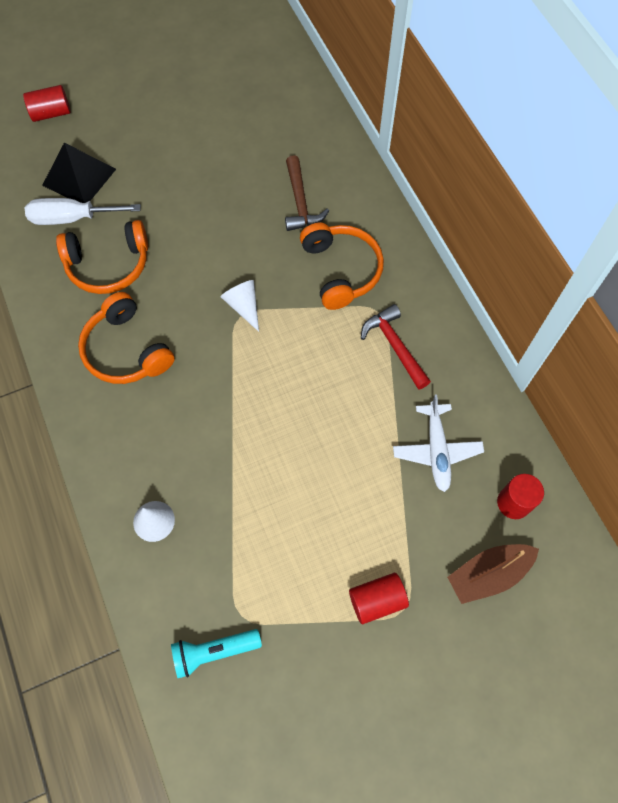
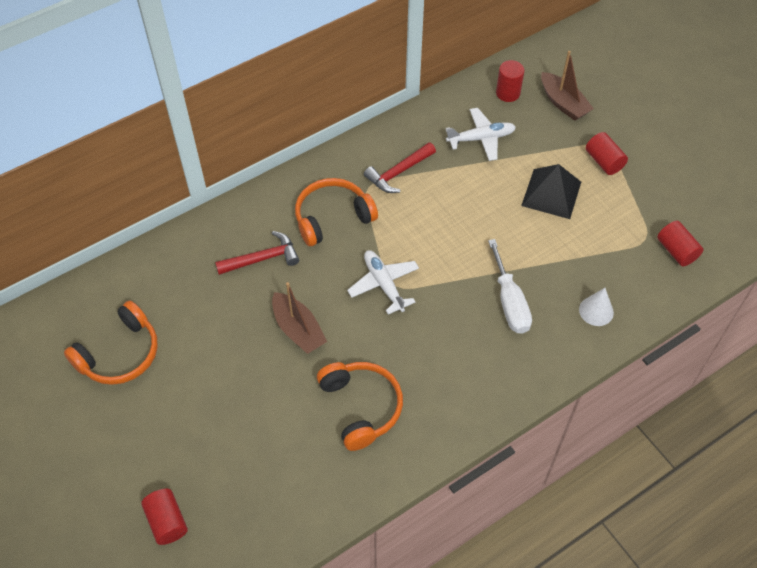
camera: 100 degrees left, 10 degrees down
white screwdriver [25,198,141,225] -> white screwdriver moved to [488,239,532,334]
black pyramid [42,143,116,203] -> black pyramid moved to [521,164,581,219]
orange headphones [78,292,175,384] -> orange headphones moved to [64,301,158,385]
turquoise flashlight [171,629,262,678] -> red cylinder [657,221,704,267]
white cone [220,280,259,332] -> white plane [347,250,419,315]
brown hammer [285,155,329,231] -> red hammer [215,231,299,275]
none -> brown boat [272,282,327,354]

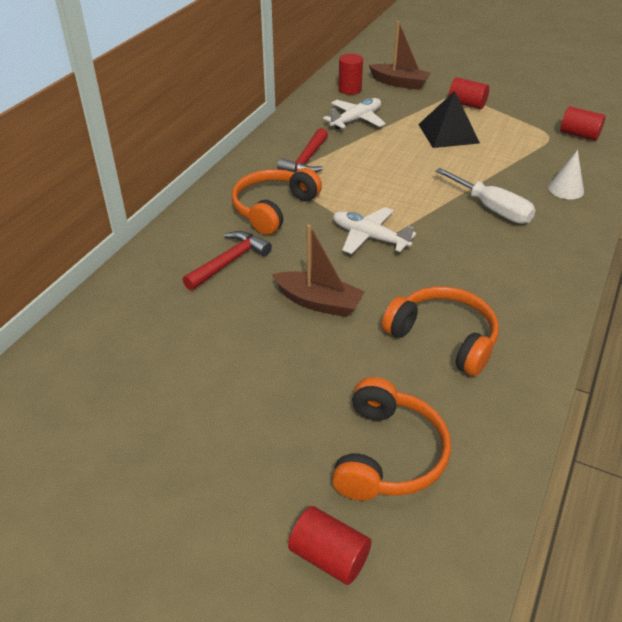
camera: 30 degrees left, 15 degrees down
orange headphones [64,301,158,385] -> orange headphones moved to [332,377,451,501]

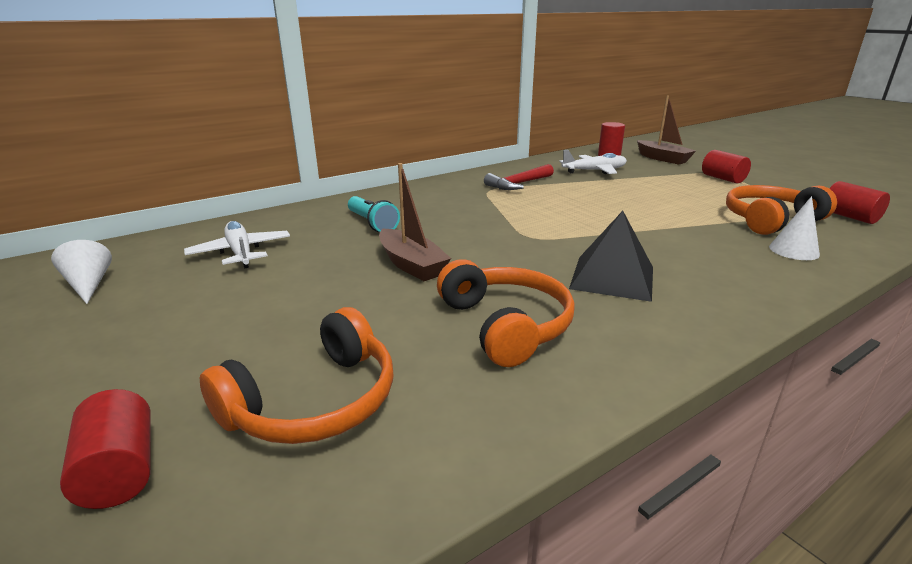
camera: 30 degrees right, 15 degrees down
red hammer [183,231,272,290] -> turquoise flashlight [348,196,400,232]
orange headphones [232,168,322,235] -> orange headphones moved to [726,185,837,235]
white plane [333,207,416,254] -> white plane moved to [184,221,290,268]
black pyramid [418,91,480,148] -> black pyramid moved to [569,211,653,302]
white screwdriver [435,168,536,224] -> none
none -> white cone [51,240,112,304]

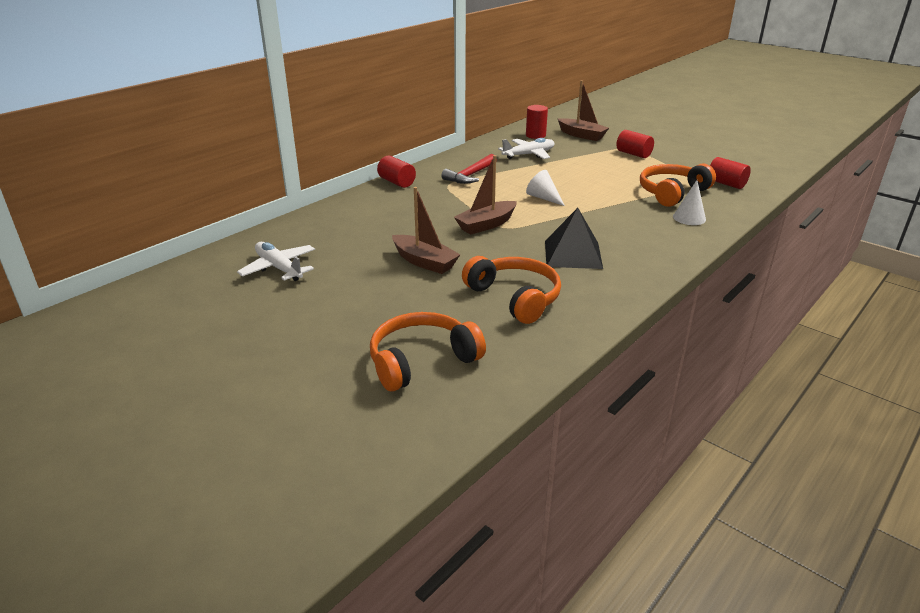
camera: 15 degrees left, 5 degrees up
white cone [51,240,112,304] -> white cone moved to [526,170,565,206]
red cylinder [60,389,151,509] -> red cylinder moved to [377,156,416,188]
orange headphones [200,307,394,444] -> orange headphones turned 150 degrees counterclockwise [370,312,486,391]
turquoise flashlight [348,196,400,232] -> none
none -> brown boat [454,155,517,235]

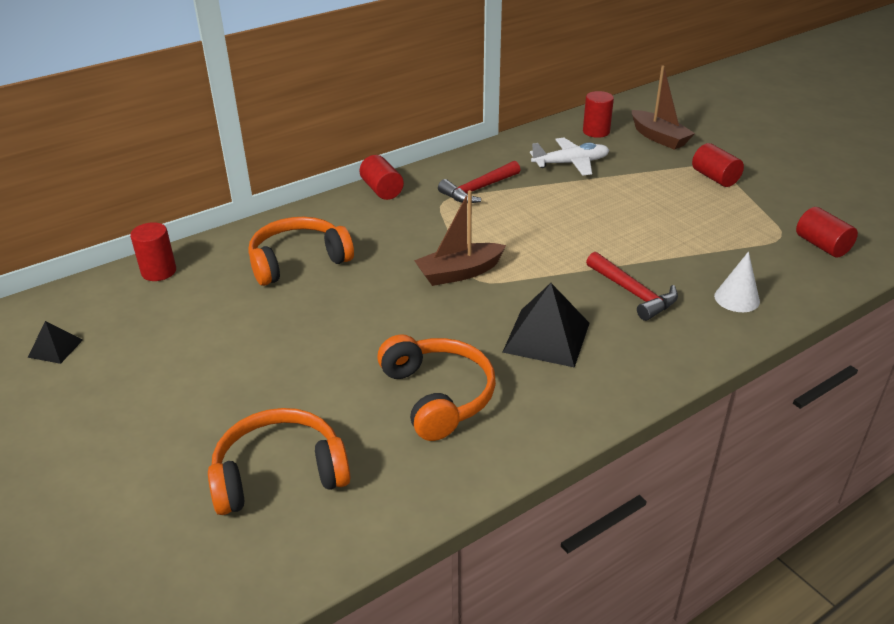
camera: 15 degrees right, 5 degrees up
white plane [237,242,315,281] -> none
brown boat [392,187,461,274] -> none
white cone [526,170,565,206] -> none
orange headphones [640,164,716,207] -> orange headphones moved to [248,217,354,286]
none -> black pyramid [28,321,83,364]
none -> red cylinder [130,222,176,281]
none -> red hammer [586,252,678,321]

